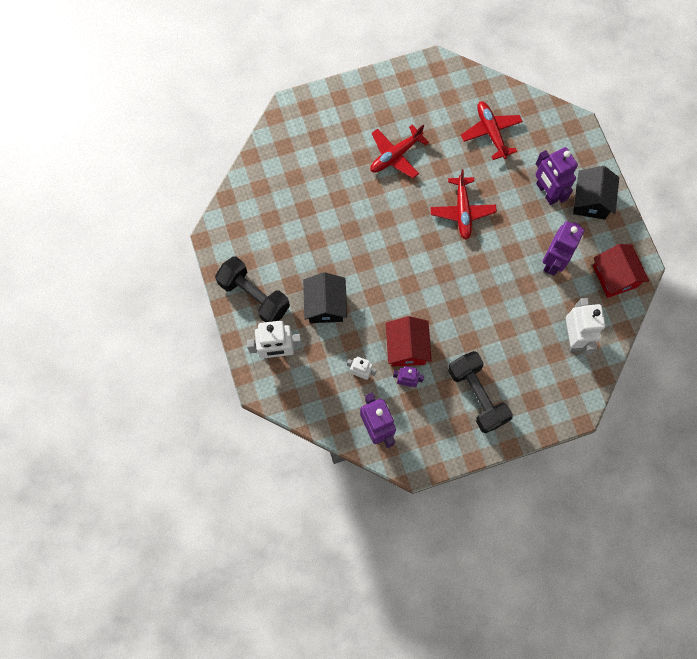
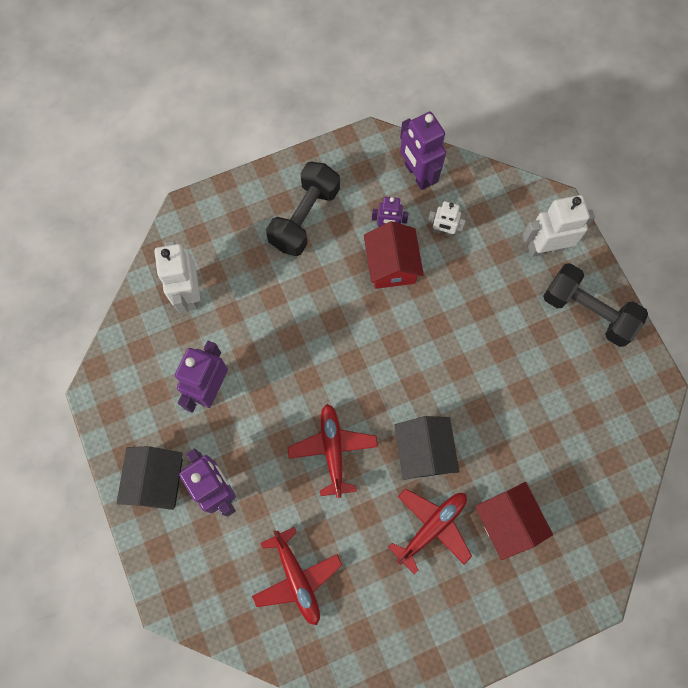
camera: 175 degrees right, 0 degrees up
black house [303,272,347,323] -> black house moved to [394,416,459,480]
black dumbbell [448,351,513,434] -> black dumbbell turned 60 degrees clockwise [266,161,340,256]
red house [593,244,649,298] -> red house moved to [475,482,553,560]

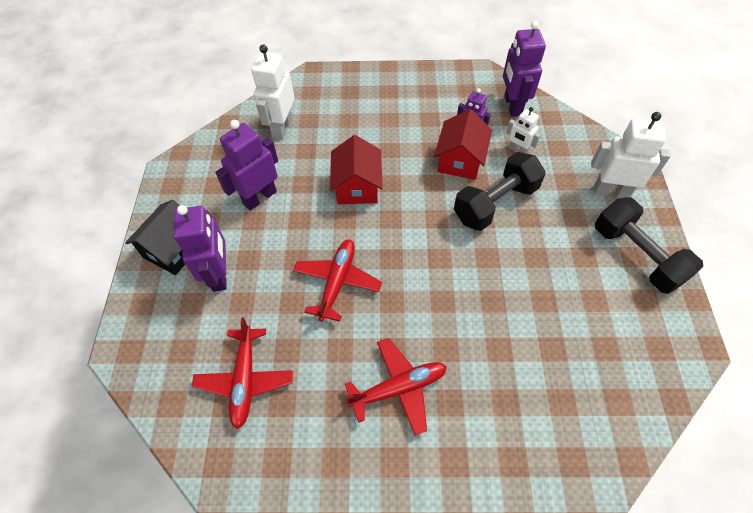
camera: 25 degrees right, 15 degrees down
black dumbbell [266,161,340,256] -> black dumbbell moved to [454,152,546,231]
black house [394,416,459,480] -> none
red house [475,482,553,560] -> red house moved to [330,135,383,204]

